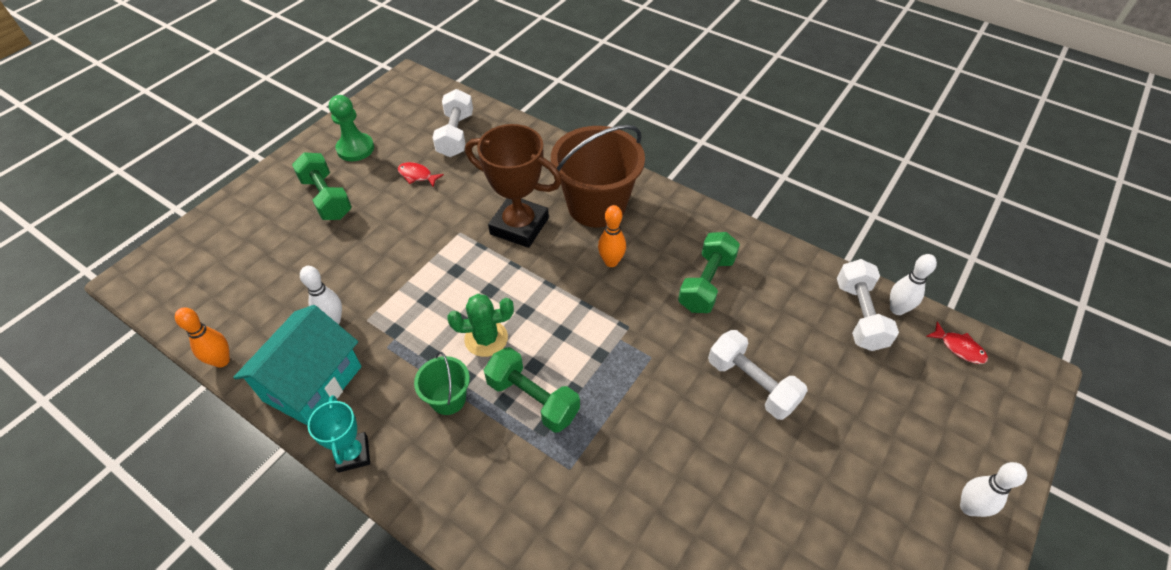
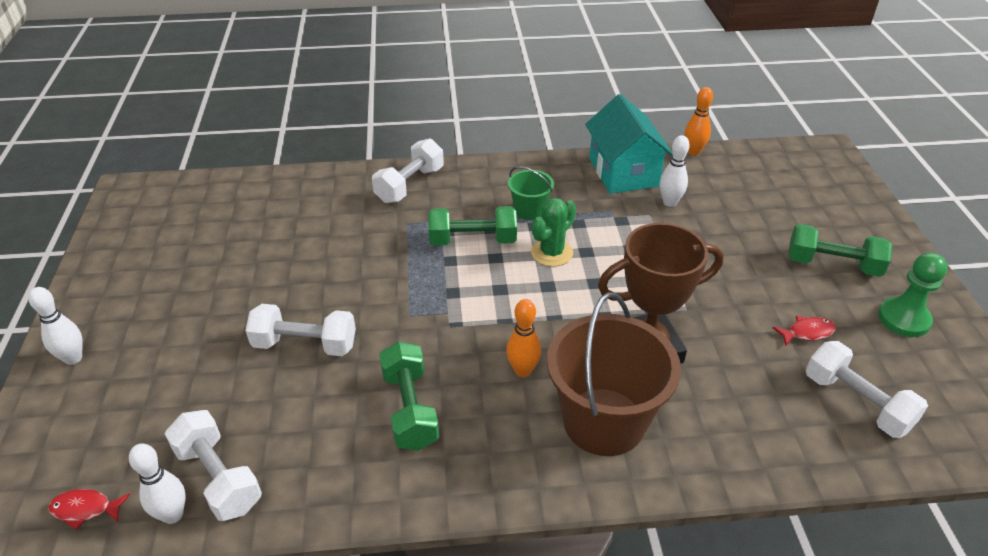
camera: 140 degrees right, 10 degrees down
turquoise trophy [308,395,370,473] -> none
none -> white dumbbell [372,138,444,203]

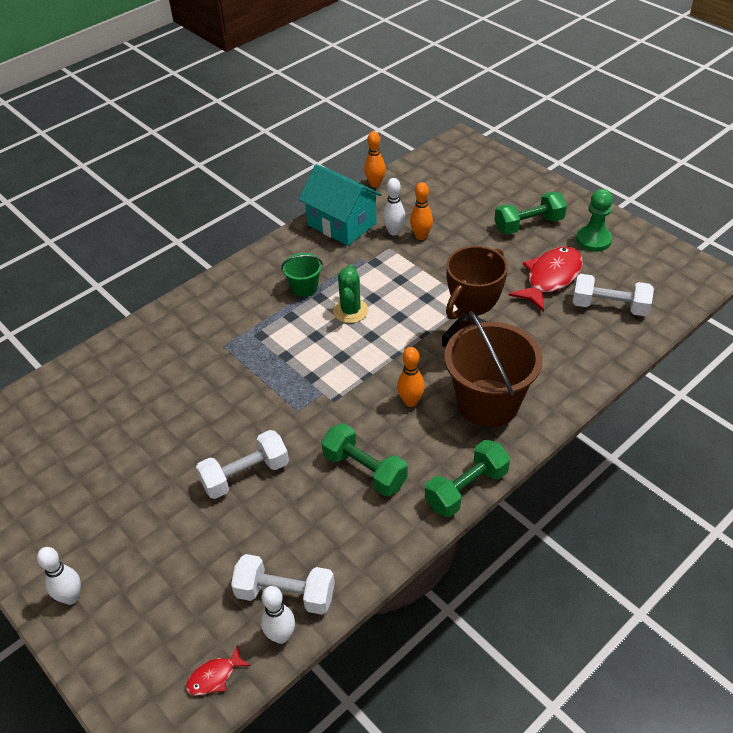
camera: 35 degrees left, 5 degrees up
white dumbbell [372,138,444,203] -> none
green dumbbell [428,206,517,246] -> green dumbbell moved to [425,440,510,517]
red fish [773,316,836,346] -> red fish [508,247,583,312], size x2.09
none -> orange bowling pin [410,182,433,240]

